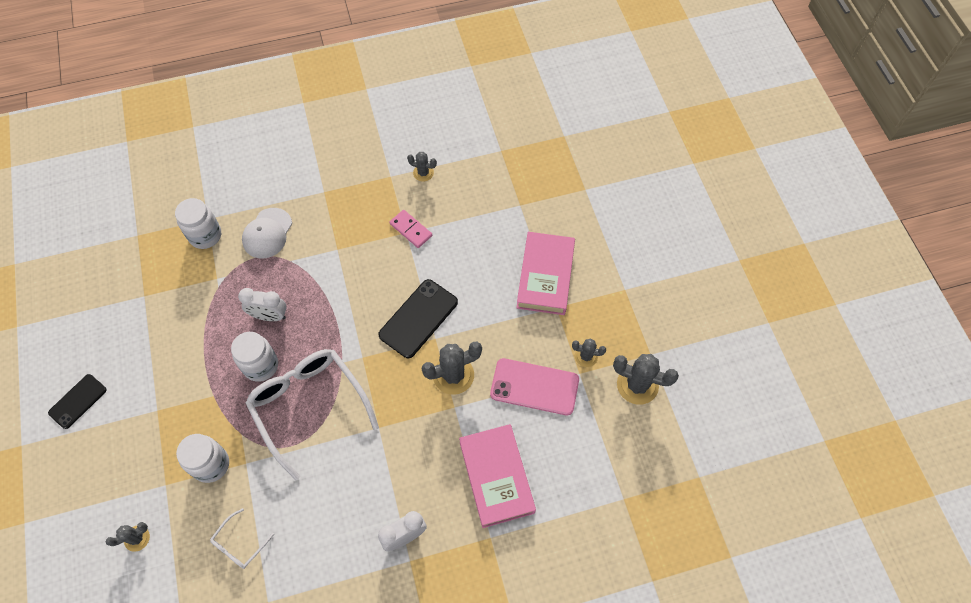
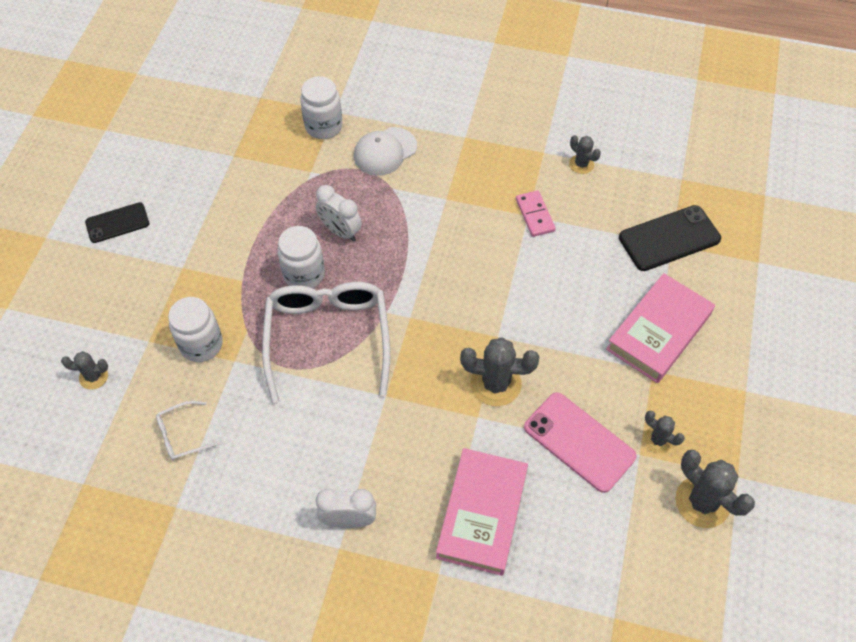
camera: 30 degrees right, 5 degrees down
black phone [378,279,458,358] -> black phone moved to [619,205,721,271]

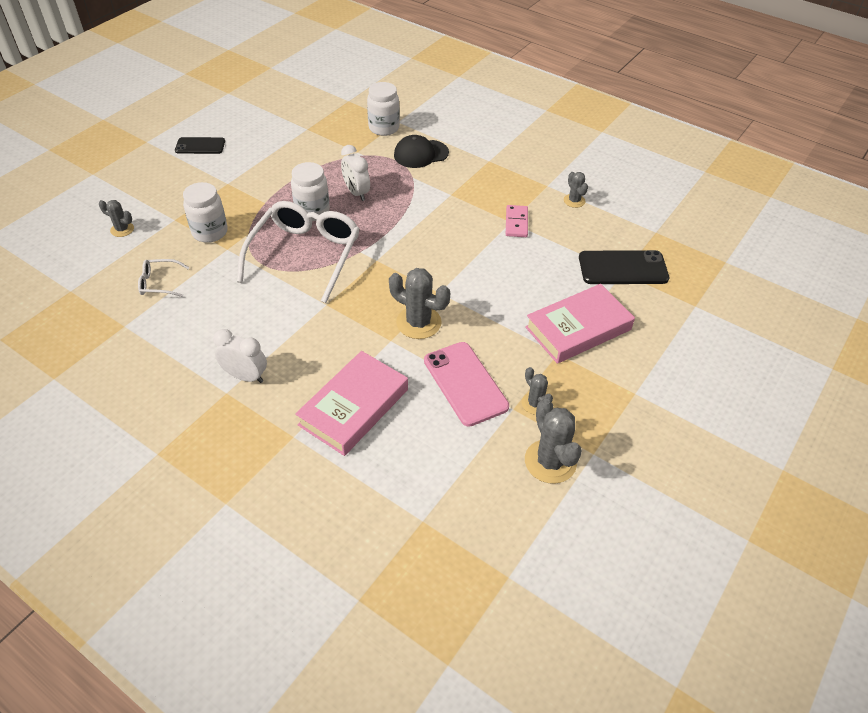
camera: 20 degrees right, 10 degrees down
white cap [354,127,417,176] -> black cap [394,135,449,168]

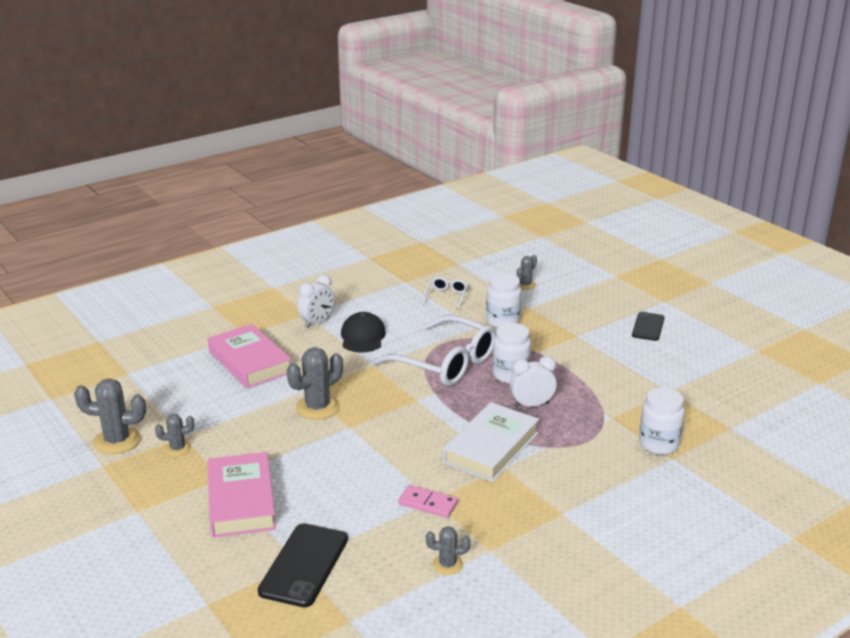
camera: 110 degrees right, 20 degrees down
black cap [394,135,449,168] -> black cap moved to [341,312,386,353]
pink phone [424,342,509,427] -> none
none -> white book [443,402,539,482]

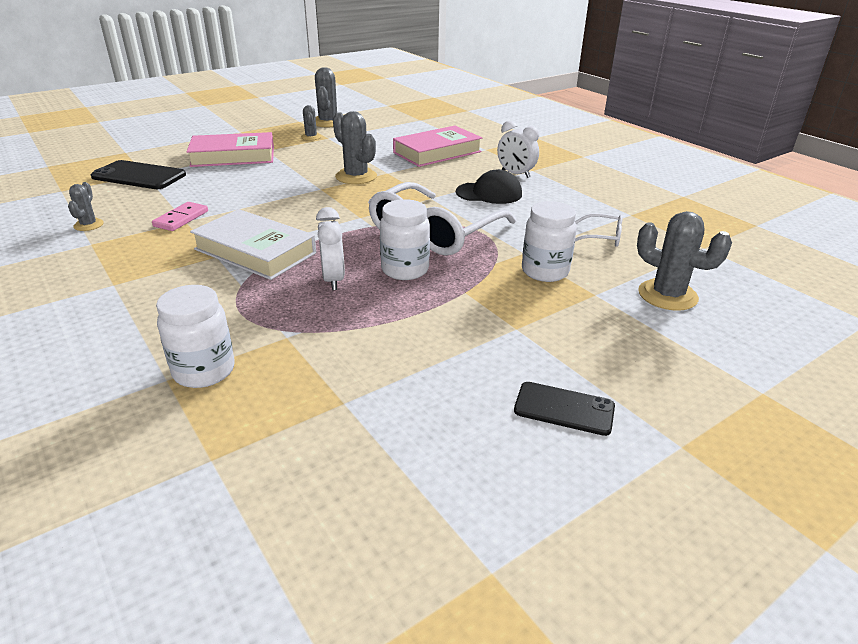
camera: 90 degrees right, 5 degrees up
grey cactus [517,255,537,290] -> grey cactus [637,211,732,311], size x1.77

